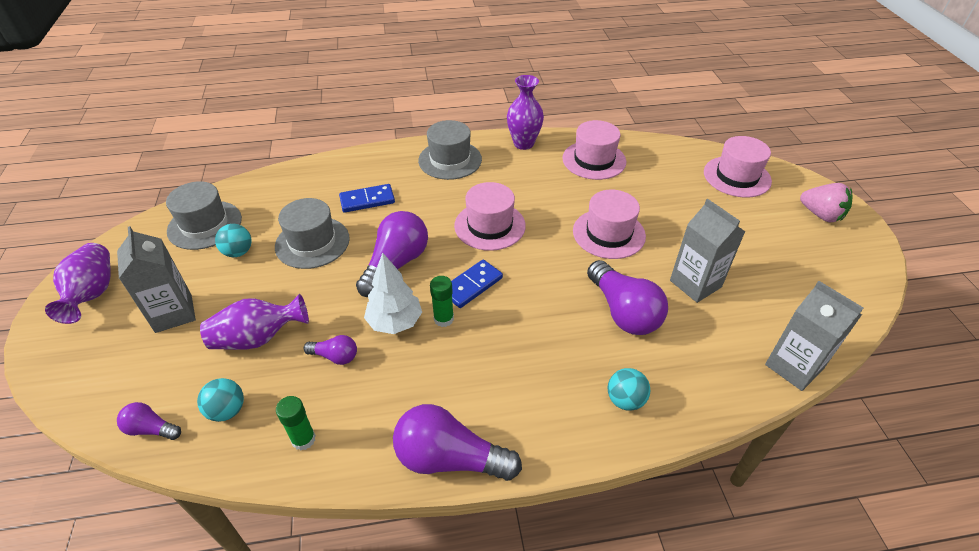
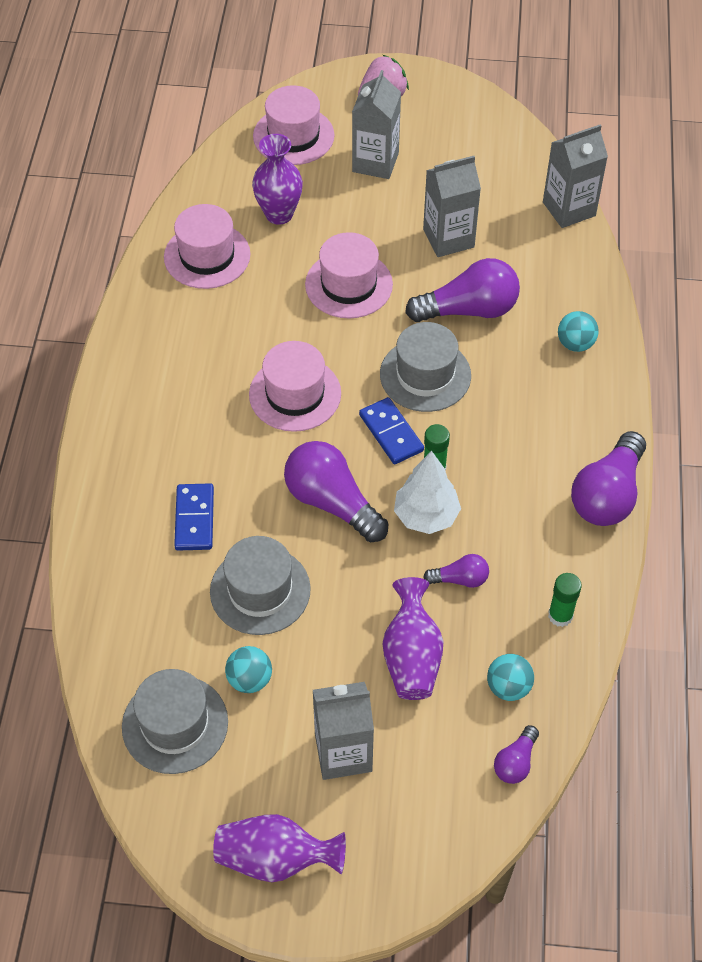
camera: 75 degrees left, 10 degrees up
purple light bulb [303,335,357,365] -> purple light bulb turned 60 degrees clockwise [423,554,489,588]
grey hat [418,120,482,180] -> grey hat moved to [380,322,471,412]
purple vase [507,75,544,150] -> purple vase moved to [252,134,303,225]
none -> grey carton [352,70,401,179]

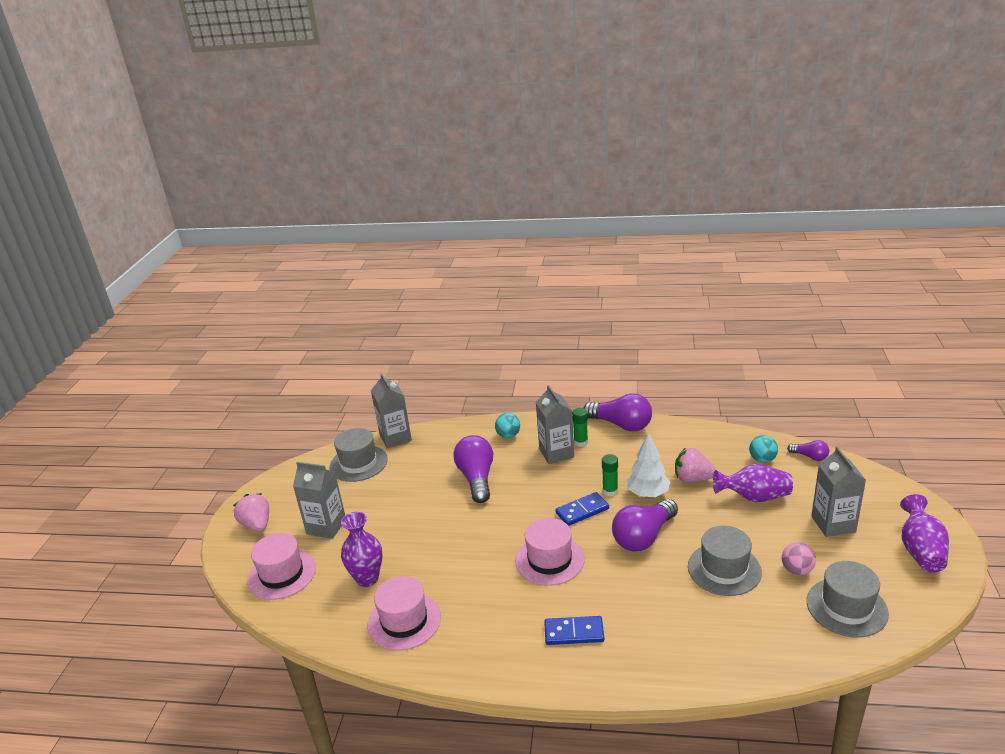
camera: 85 degrees left, 25 degrees down
blue domino [174,483,214,551] -> blue domino moved to [544,616,604,645]
turquoise ball [225,646,272,693] -> pink ball [782,542,816,575]
pink hat [305,232,393,318] -> none
grey hat [380,322,471,412] -> grey hat moved to [330,428,388,482]
grey carton [423,156,481,257] -> grey carton moved to [536,385,574,464]
purple light bulb [423,554,489,588] -> pink strawberry [675,448,716,482]
green glue stick [548,573,582,627] -> green glue stick moved to [572,408,588,447]

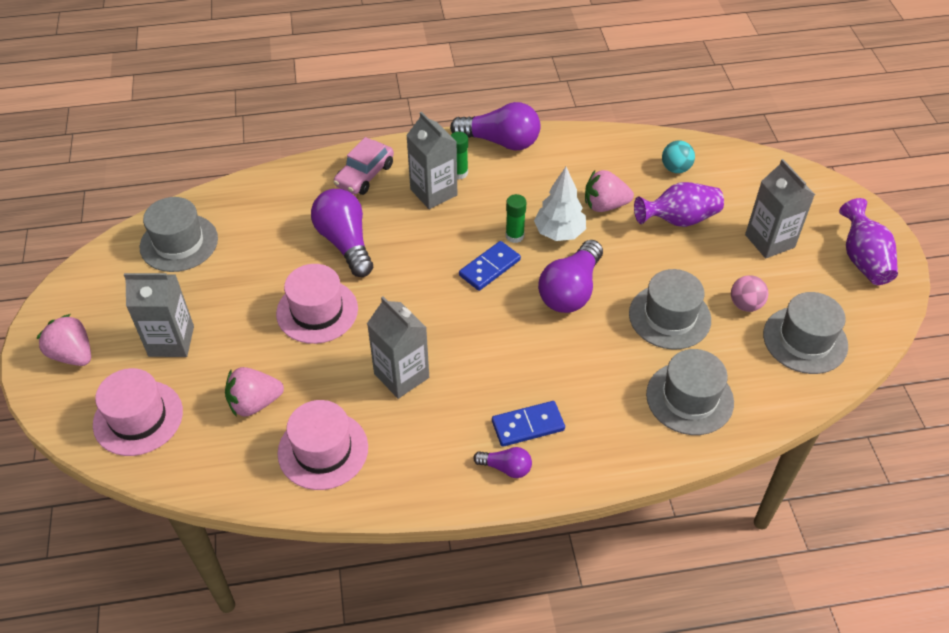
camera: 20 degrees left, 20 degrees up
purple vase [341,512,382,587] -> pink strawberry [225,367,284,417]
grey carton [371,373,412,448] -> grey carton moved to [367,297,429,399]
turquoise ball [495,413,520,438] -> pink car [333,137,394,195]
pink hat [515,518,585,586] -> pink hat moved to [276,264,358,344]
purple light bulb [787,440,829,461] -> purple light bulb moved to [473,447,532,478]
none -> grey hat [646,349,734,435]

